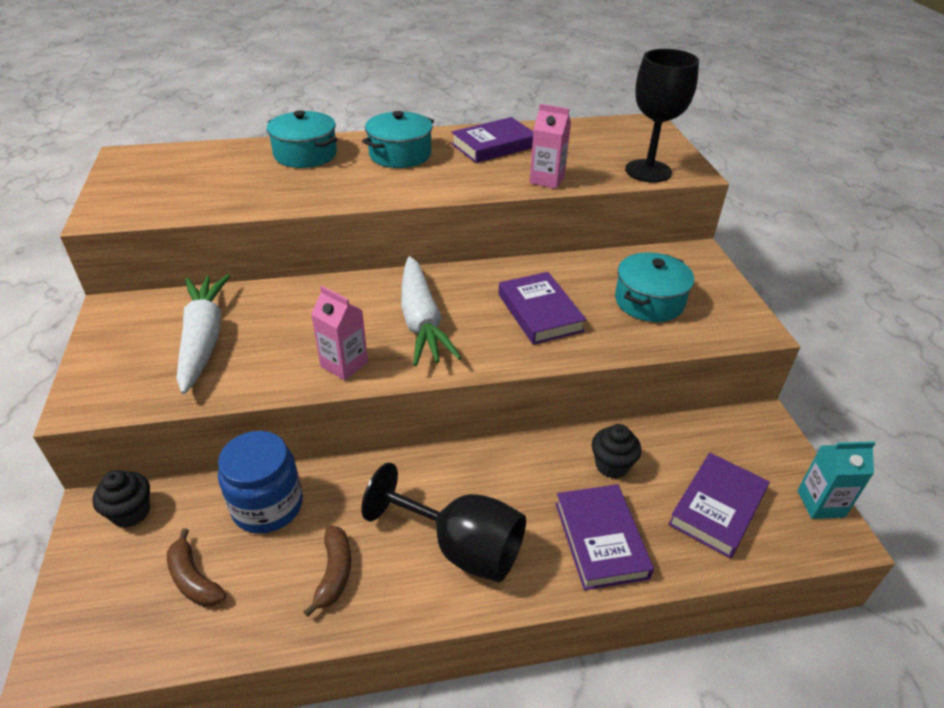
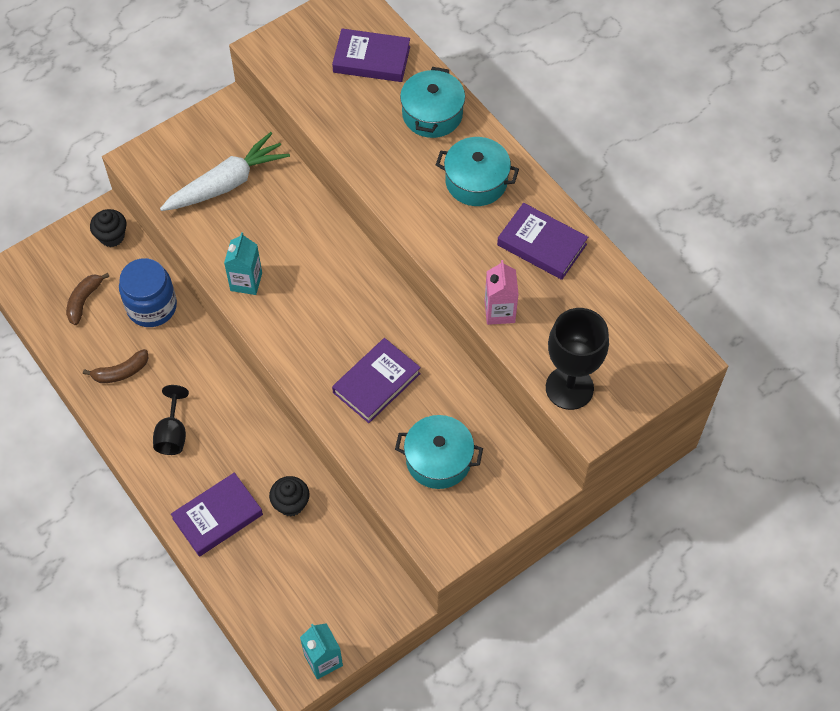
camera: 65 degrees right, 20 degrees up
pink carton [311,286,368,381] -> turquoise carton [224,232,262,295]
black goblet [361,463,526,582] -> black goblet [153,385,189,455], size x0.60
white carrot [401,256,461,366] -> none
purple book [668,453,769,559] -> purple book moved to [332,28,410,82]

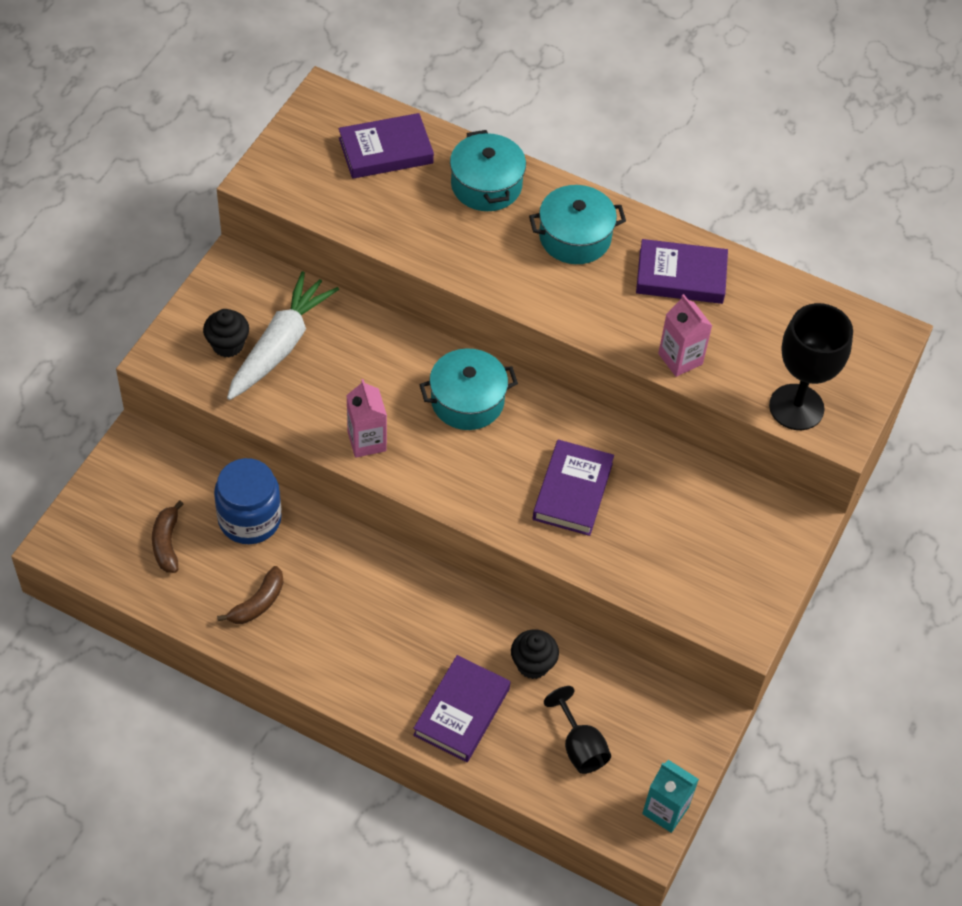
camera: 30 degrees left, 5 degrees down
black cupcake [90,209,126,247] -> black cupcake moved to [203,309,249,357]
black goblet [153,385,189,455] -> black goblet moved to [544,686,611,774]
turquoise carton [224,232,262,295] -> pink carton [346,379,387,458]
turquoise pot [395,415,483,489] -> turquoise pot moved to [419,348,518,430]

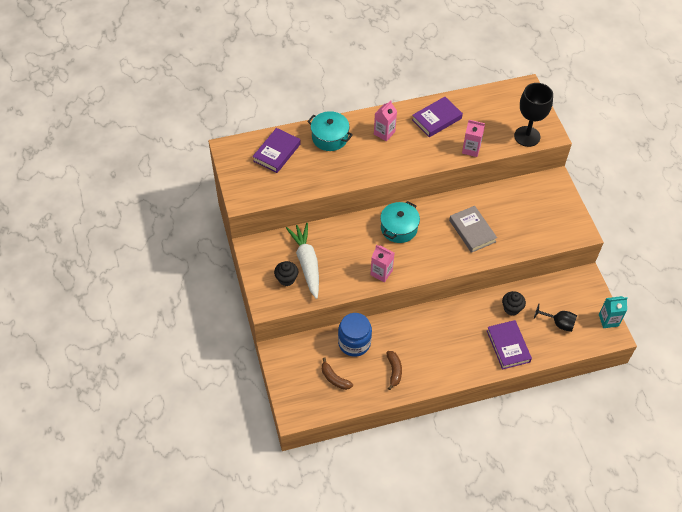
camera: 40 degrees left, 0 degrees up
turquoise pot [529,185,626,264] -> pink carton [374,100,397,141]
purple book [533,440,614,536] -> grey book [449,206,497,253]

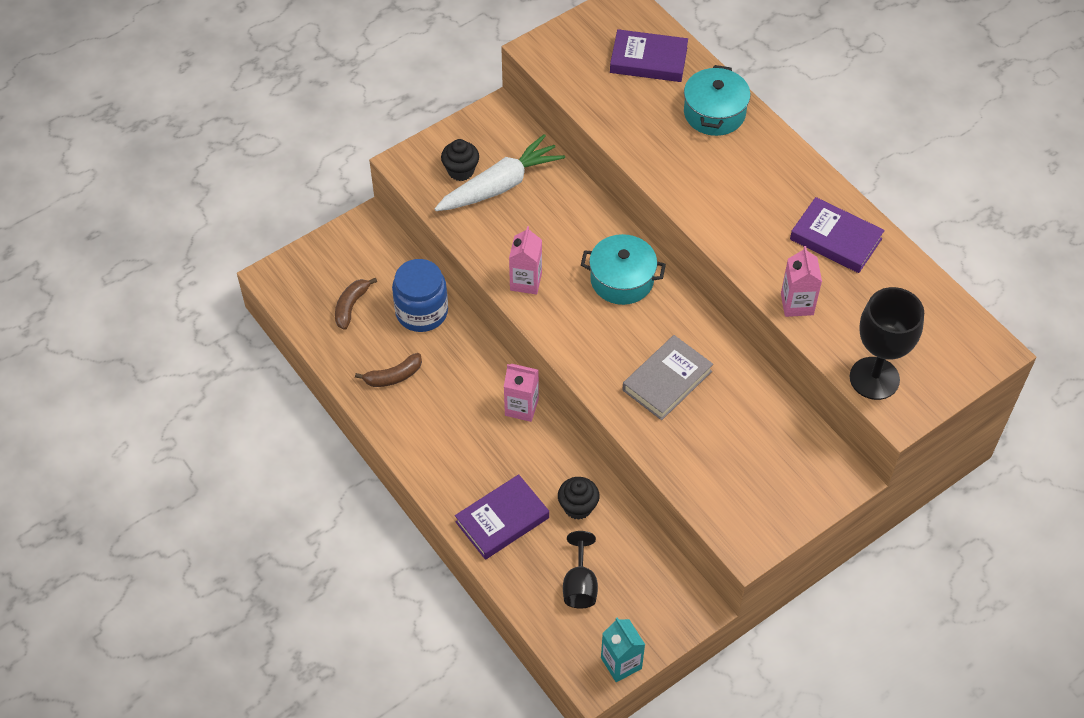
camera: 70 degrees right, 0 degrees up
pink carton [374,100,397,141] -> pink carton moved to [504,364,539,422]

